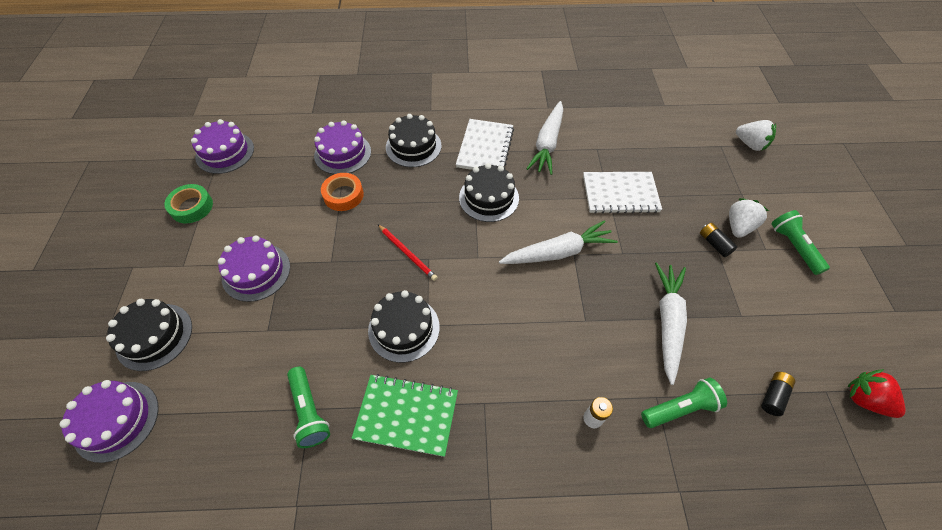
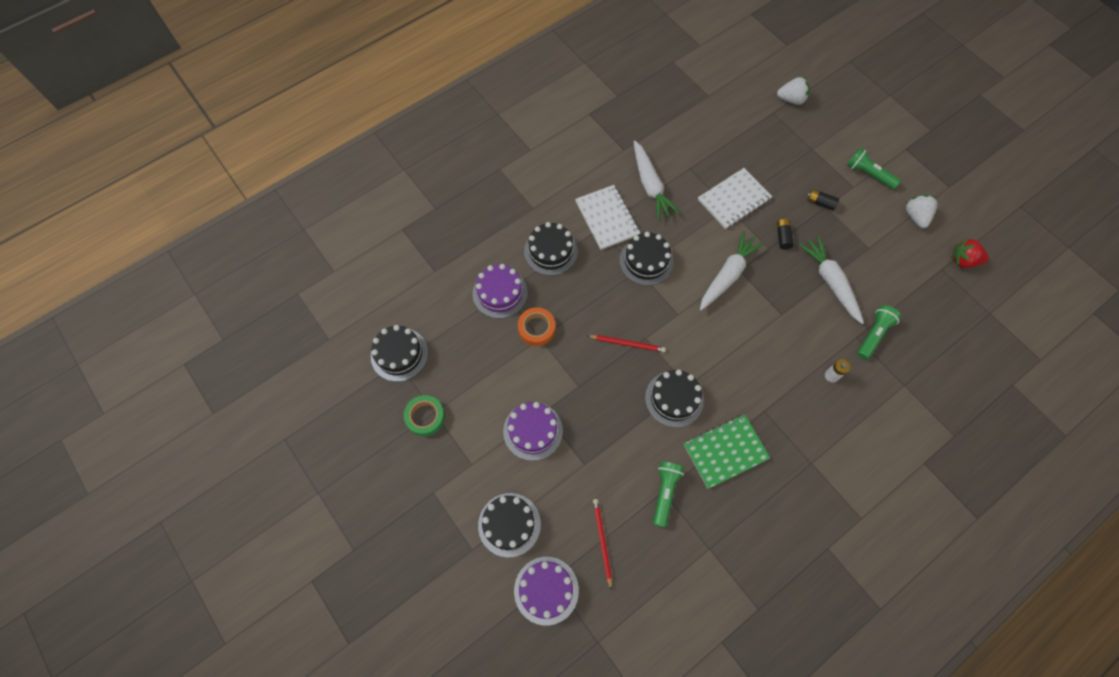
camera: 35 degrees left, 10 degrees up
purple cake [191,119,254,174] -> black cake [371,325,428,382]
green flashlight [287,367,330,448] -> green flashlight turned 105 degrees counterclockwise [653,462,684,528]
white strawberry [729,198,769,238] -> white strawberry moved to [906,195,937,228]
black battery [761,372,795,416] -> black battery moved to [777,219,794,249]
none -> red pencil [593,499,612,591]

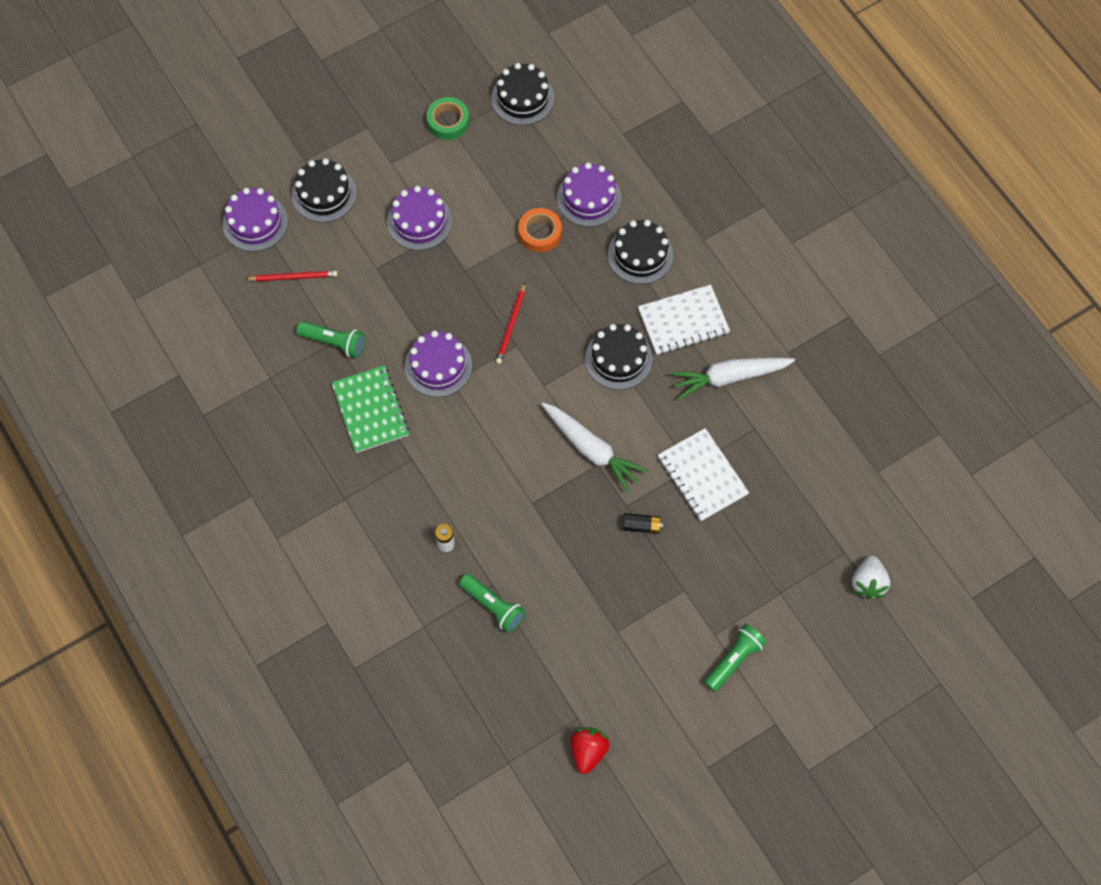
camera: 95 degrees right, 0 degrees up
black cake [645,370,704,428] -> purple cake [405,331,472,397]
white carrot [798,235,864,324] -> none
black battery [807,189,839,211] -> none
white strawberry [906,195,937,228] -> none

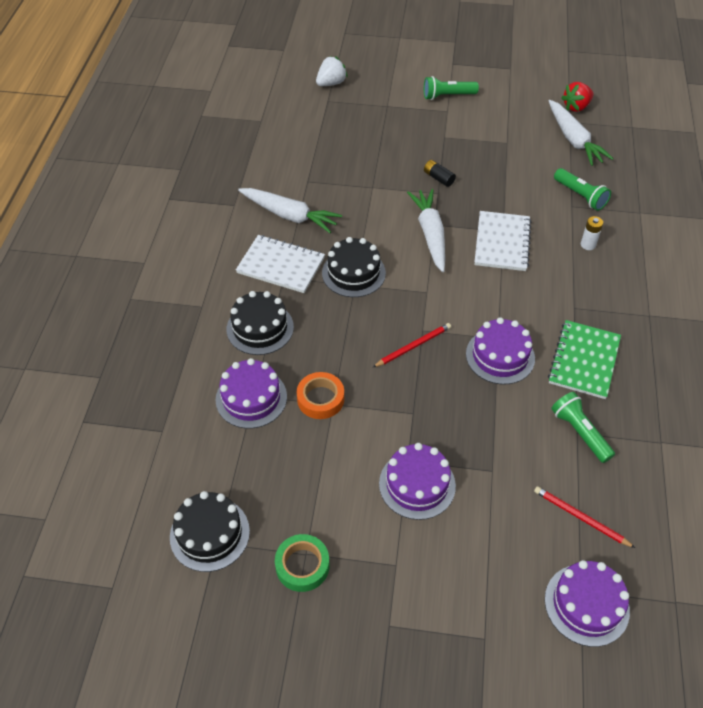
camera: 140 degrees left, 15 degrees down
black cake [292,158,357,222] -> none
green flashlight [459,574,525,633] -> green flashlight turned 150 degrees clockwise [554,168,611,211]
white notebook [658,428,749,521] -> white notebook moved to [475,211,531,271]
none -> white carrot [549,100,614,166]

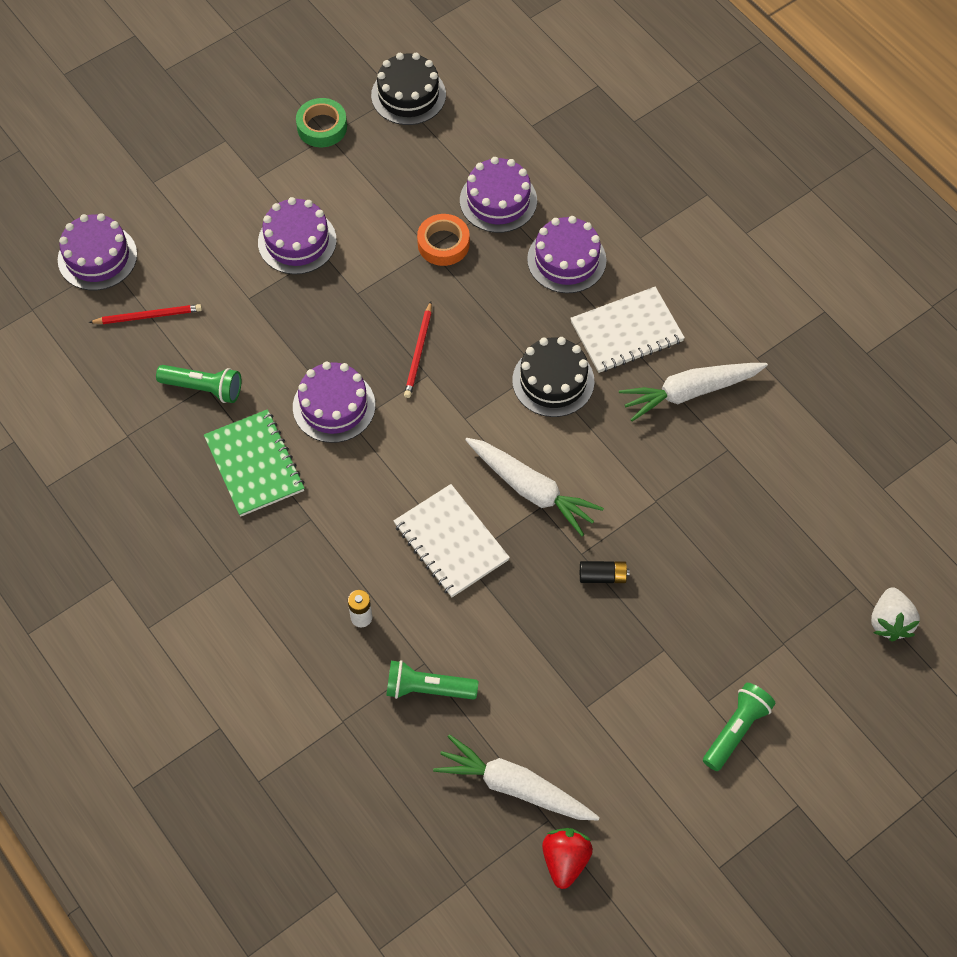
camera: 135 degrees right, 10 degrees up
black cake [227,291,294,355] -> purple cake [527,216,606,293]

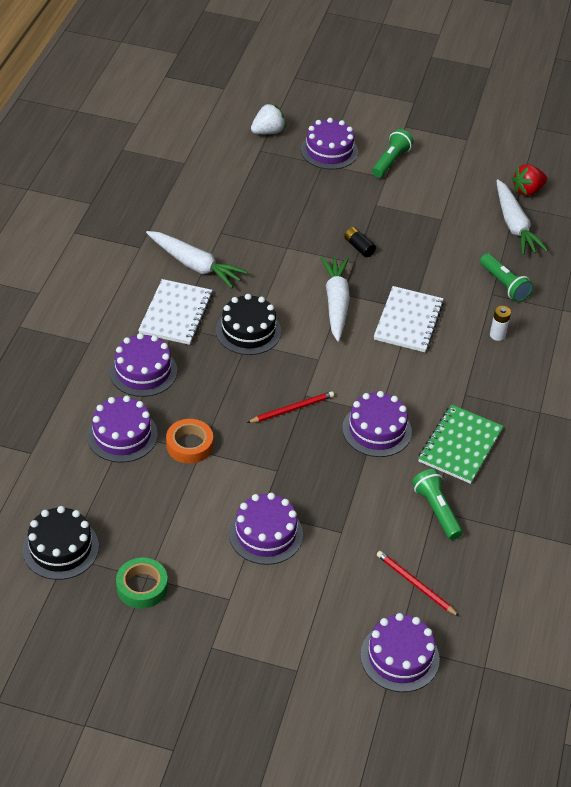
camera: 130 degrees left, 15 degrees down
white notebook [570,287,685,373] -> white notebook turned 75 degrees clockwise [138,279,213,345]
green flashlight [703,683,776,771] -> green flashlight turned 120 degrees clockwise [372,129,413,178]
none -> purple cake [301,118,358,170]

